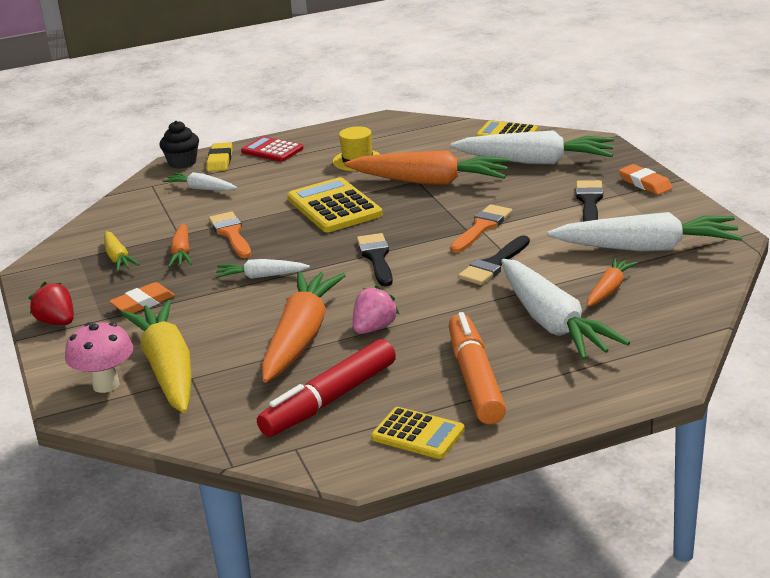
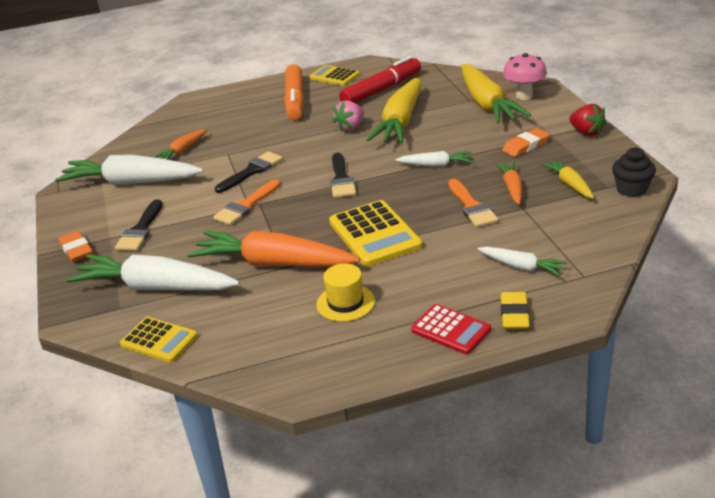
camera: 175 degrees left, 5 degrees up
black cupcake [159,121,199,169] -> black cupcake moved to [612,147,656,197]
orange carrot [261,271,346,383] -> yellow carrot [366,77,422,143]
white carrot [501,259,630,360] -> none

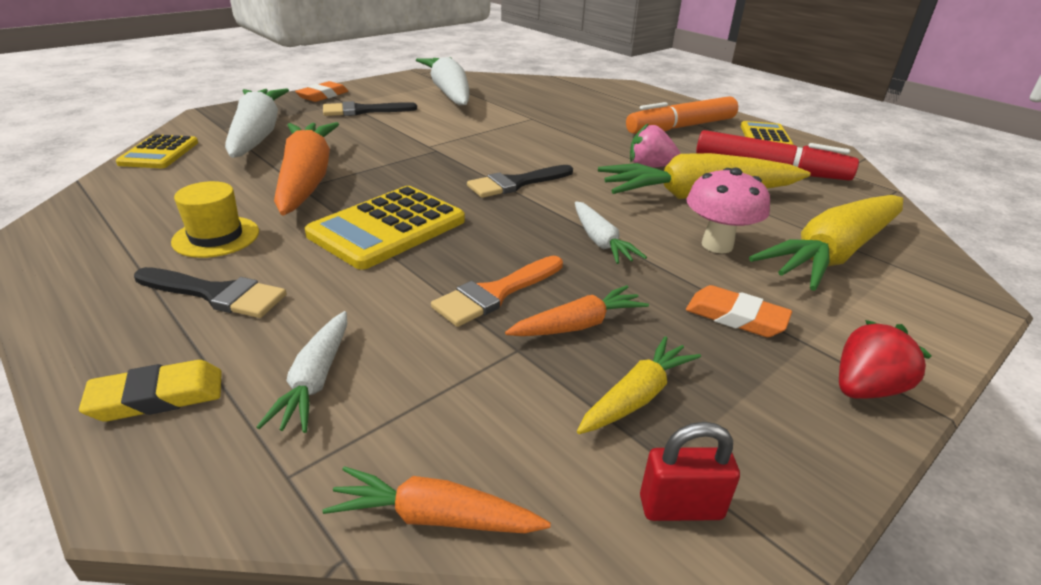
camera: 60 degrees right, 0 degrees up
orange carrot [154,129,207,160] -> orange carrot moved to [322,466,551,533]
orange brush [213,179,280,225] -> none
black brush [215,151,283,193] -> black brush moved to [134,267,287,318]
red calculator [411,304,491,354] -> none
pink mushroom [503,53,547,100] -> pink mushroom moved to [687,168,770,253]
red strawberry [569,104,607,136] -> red strawberry turned 150 degrees counterclockwise [839,320,932,399]
black cupcake [612,147,656,197] -> red padlock [640,422,740,521]

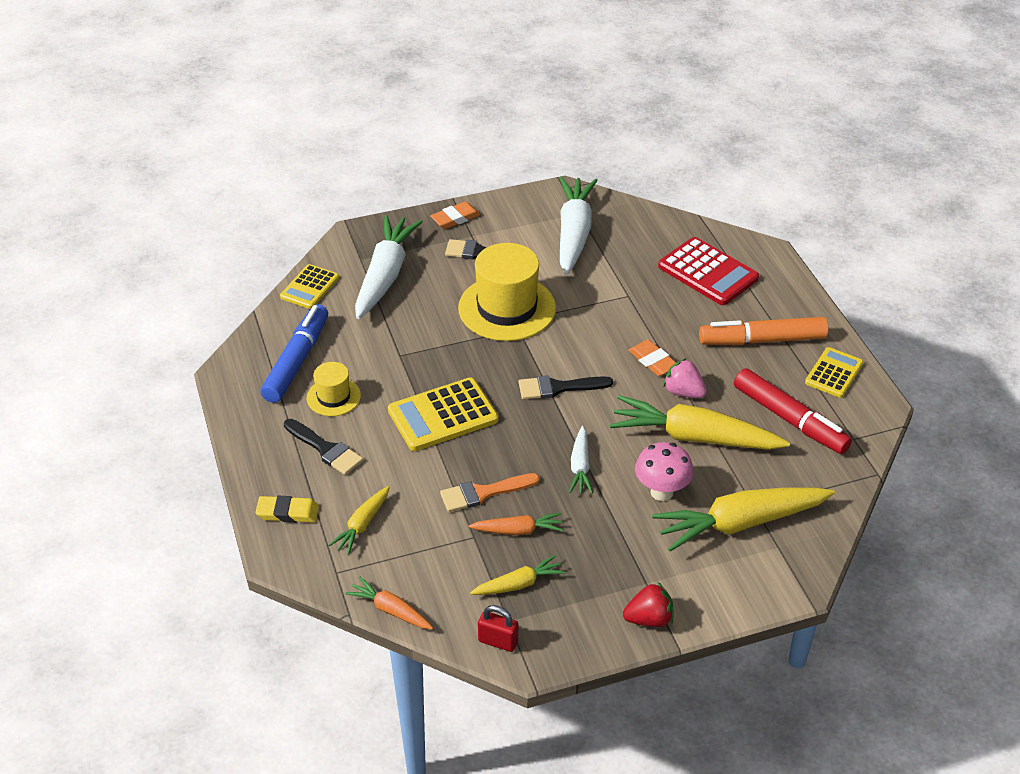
camera: 25 degrees right, 10 degrees up
white carrot [256,311,347,433] -> yellow carrot [328,486,390,555]
orange carrot [274,122,339,216] -> none
orange eraser [686,285,792,337] -> orange eraser moved to [628,340,676,376]
none -> blue marker [260,304,328,403]
none -> yellow hat [458,243,556,341]
none -> red calculator [658,237,759,305]

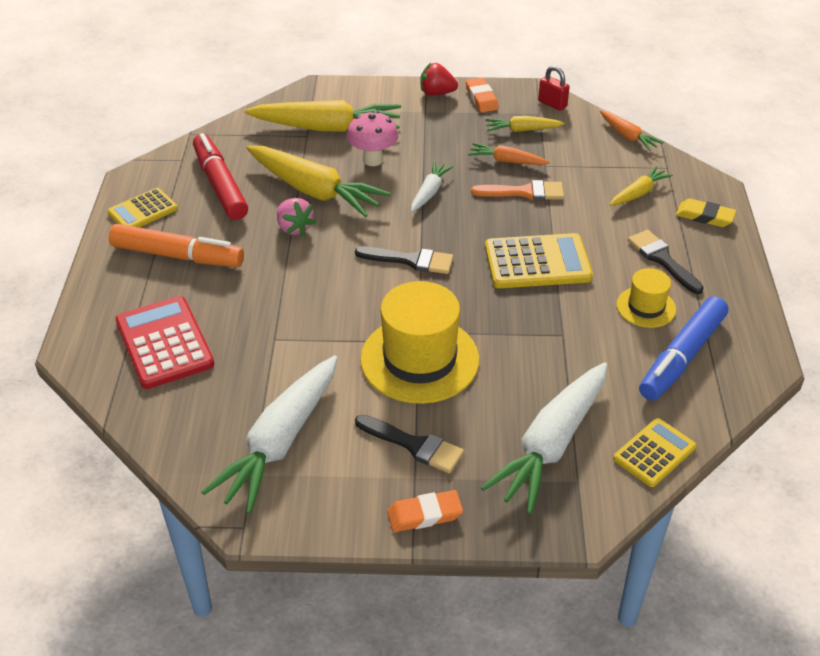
camera: 160 degrees left, 0 degrees up
orange eraser [628,340,676,376] -> orange eraser moved to [466,77,499,112]

